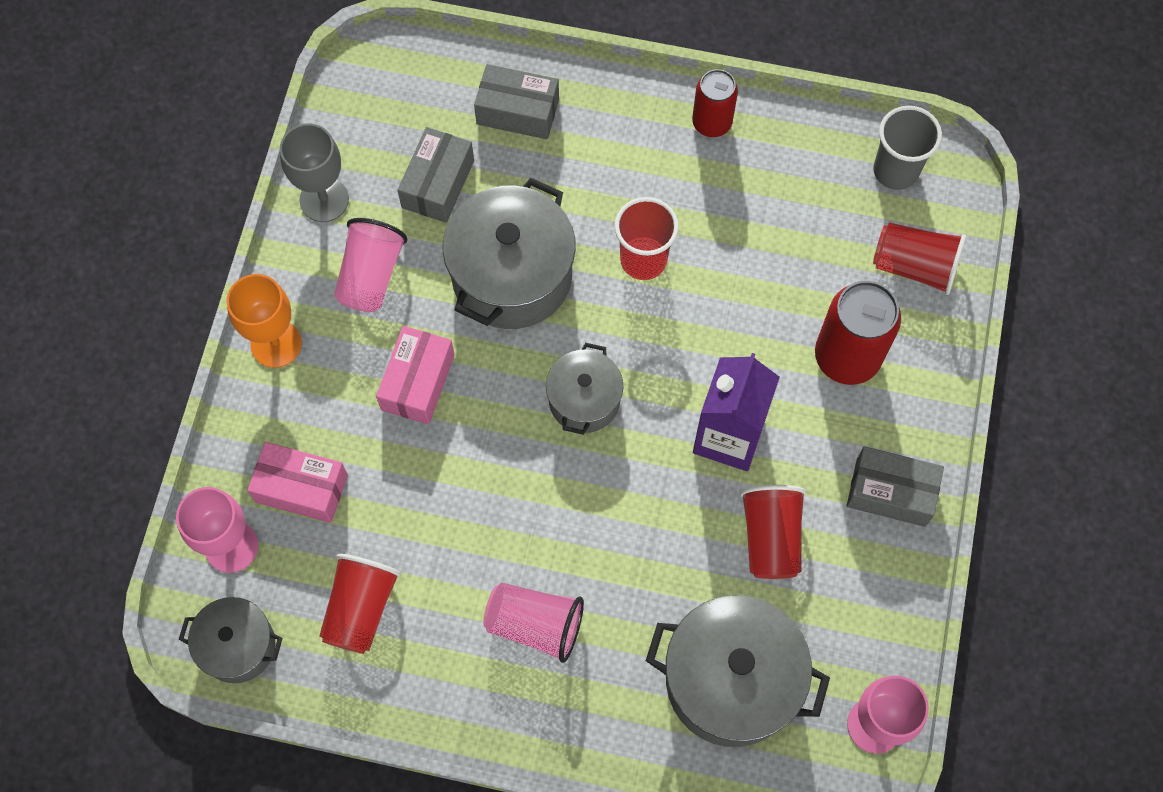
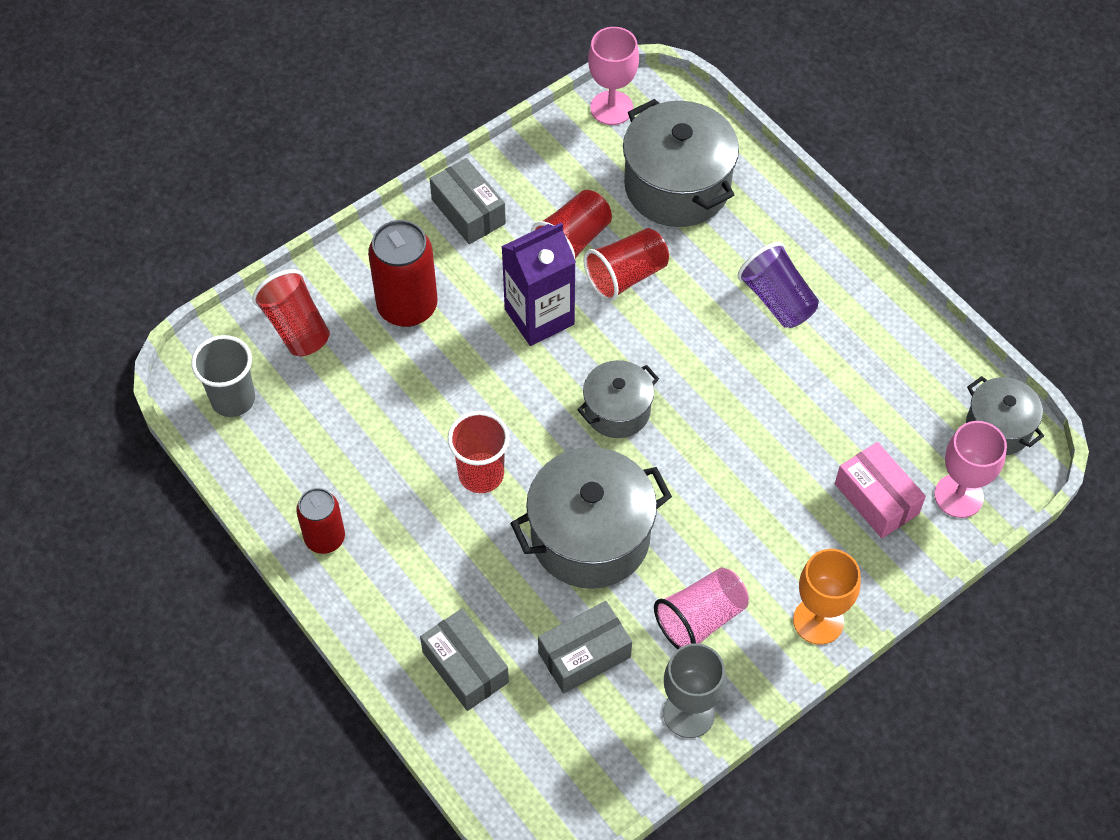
camera: 140 degrees left, 10 degrees down
red cup [319,554,401,654] -> red cup moved to [583,228,669,302]
pink box [376,326,455,425] -> none
pink cup [483,582,584,663] -> purple cup [737,242,819,328]

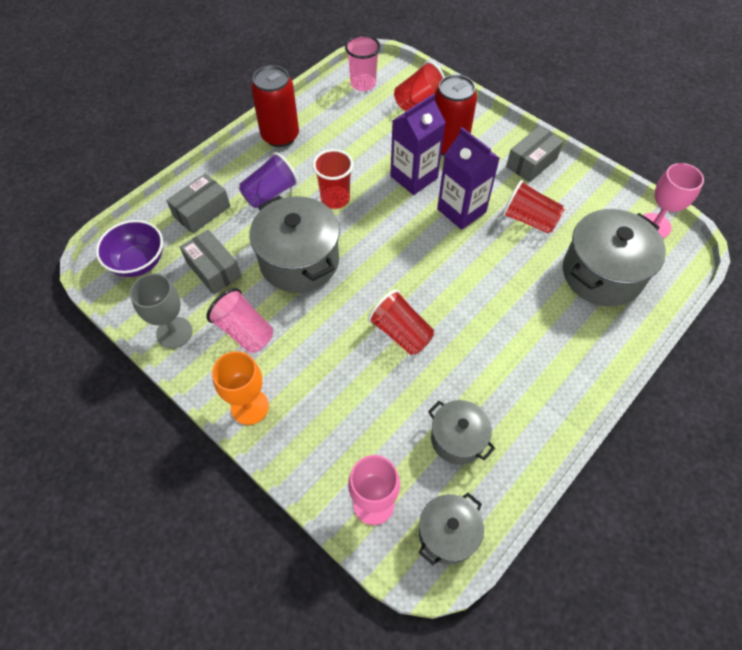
camera: 80 degrees right, 0 degrees up
grey cup [191,335,255,417] -> pink cup [345,35,381,91]
red can [296,488,345,554] -> red can [251,65,299,147], size x1.59
grey pot [577,360,659,438] -> grey pot moved to [428,400,495,465]
red cup [583,228,669,302] -> red cup moved to [368,289,434,355]
purple cup [737,242,819,328] -> purple cup moved to [239,152,298,208]
pink box [835,442,926,538] -> none
none -> purple bowl [96,220,163,277]
none -> purple carton [390,94,446,195]

